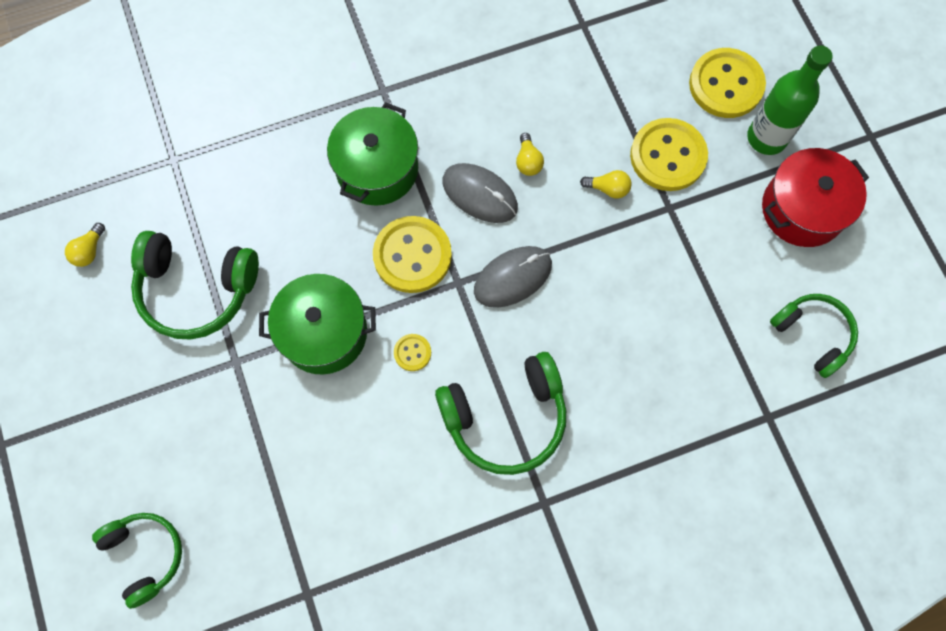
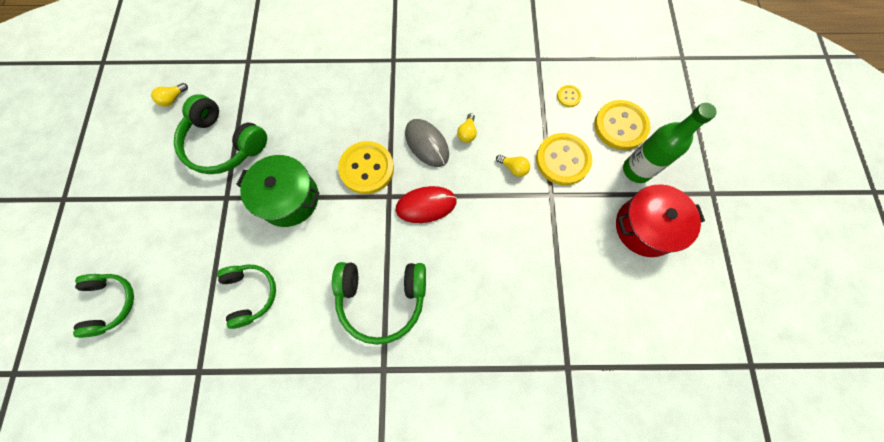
camera: 20 degrees right, 0 degrees up
green pot [327,102,418,206] -> none
yellow button [394,334,431,371] -> yellow button moved to [557,85,582,107]
grey mouse [474,246,552,308] -> red mouse [396,186,457,223]
green headphones [770,294,858,378] -> green headphones moved to [217,264,276,329]

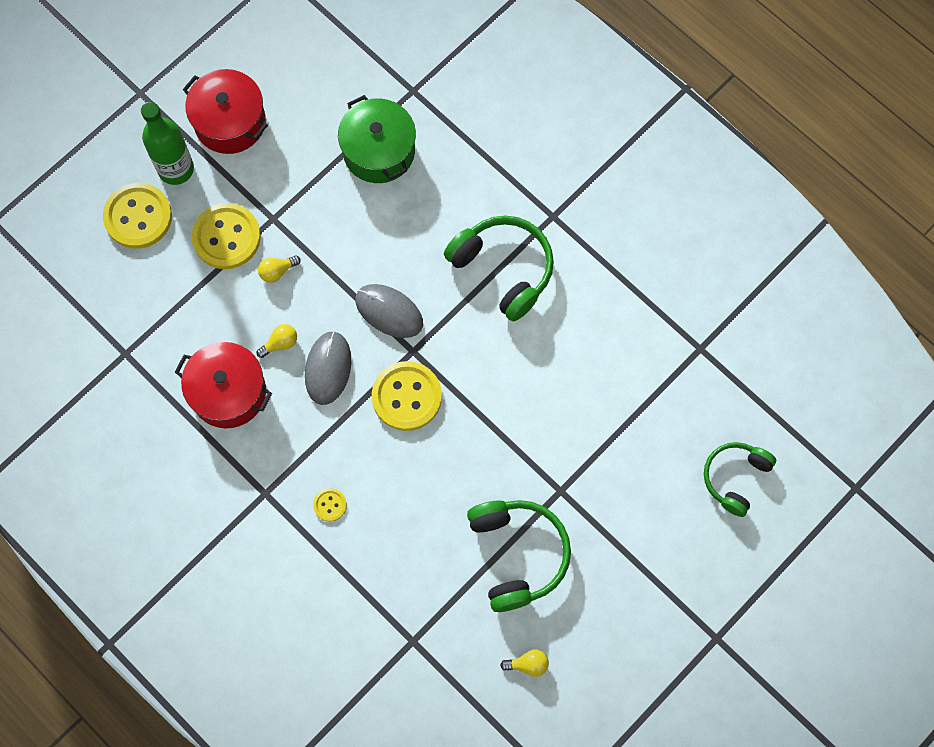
camera: 135 degrees left, 0 degrees up
green headphones [217,264,276,329] -> none
green pot [236,155,320,227] -> green pot moved to [338,95,416,183]
red mouse [396,186,457,223] -> grey mouse [355,284,423,338]
yellow light bulb [496,155,530,177] -> yellow light bulb turned 105 degrees counterclockwise [258,256,301,283]
yellow button [557,85,582,107] -> yellow button moved to [313,488,347,522]
none -> red pot [175,342,272,428]

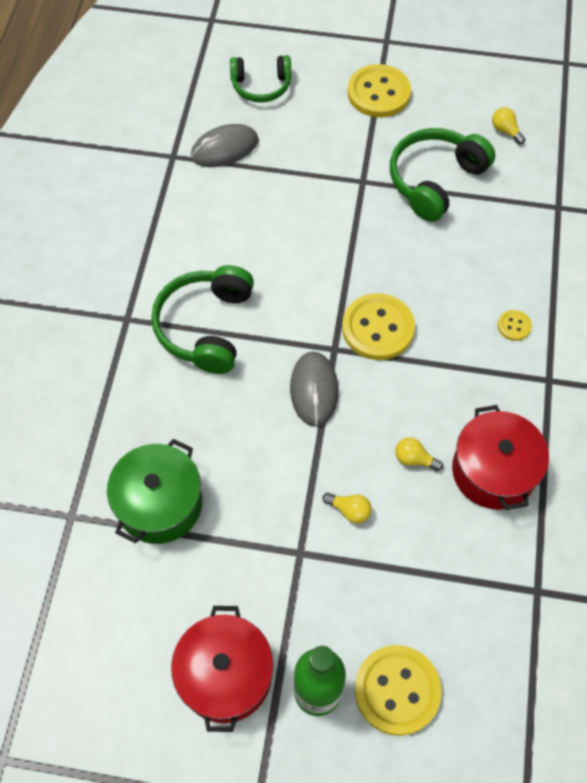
camera: 125 degrees left, 10 degrees down
yellow button [192,203,261,269] -> yellow button moved to [348,64,411,117]
grey mouse [305,331,351,405] -> grey mouse moved to [191,124,259,167]

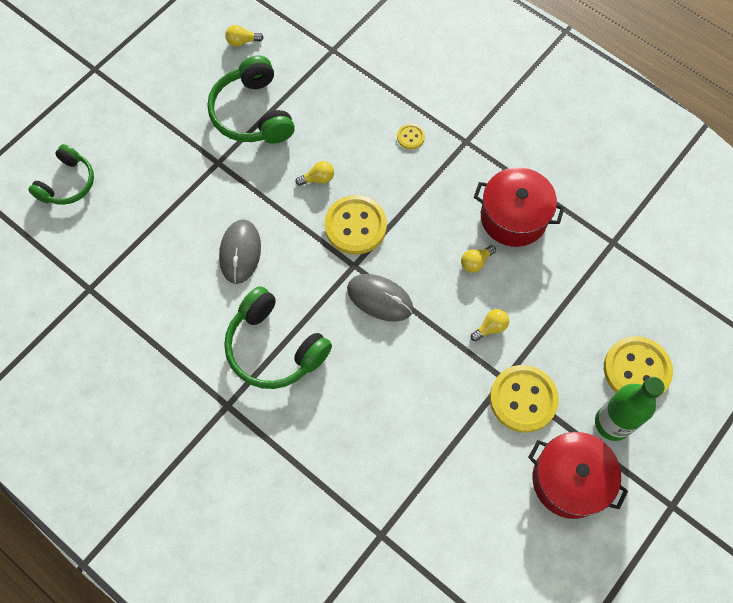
camera: 60 degrees left, 5 degrees up
green pot [107,439,202,544] -> none
grey mouse [191,124,259,167] -> grey mouse moved to [219,219,261,284]
yellow button [348,64,411,117] -> yellow button moved to [490,365,559,433]
none -> yellow light bulb [295,161,334,186]

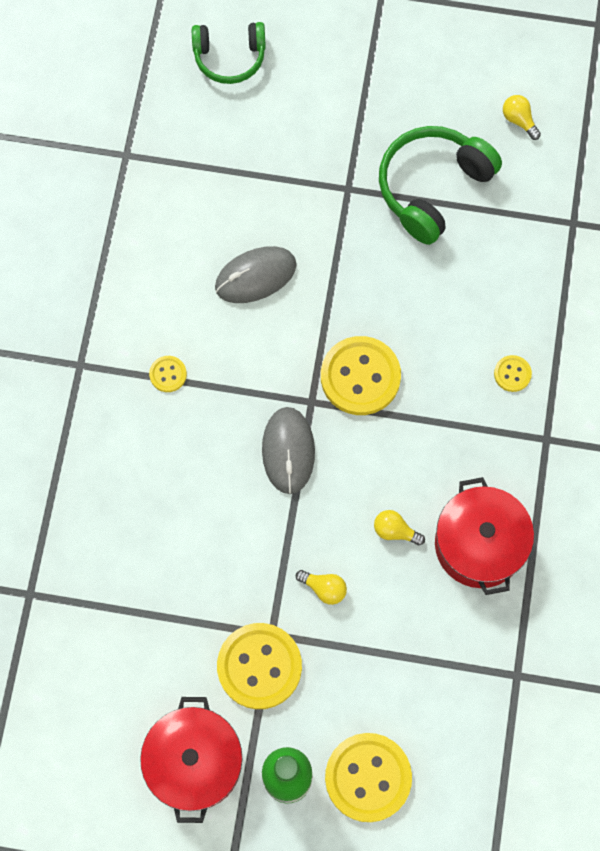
camera: 60 degrees right, 5 degrees up
green headphones [224,286,332,389] -> yellow button [149,356,187,392]
yellow light bulb [295,161,334,186] -> none

